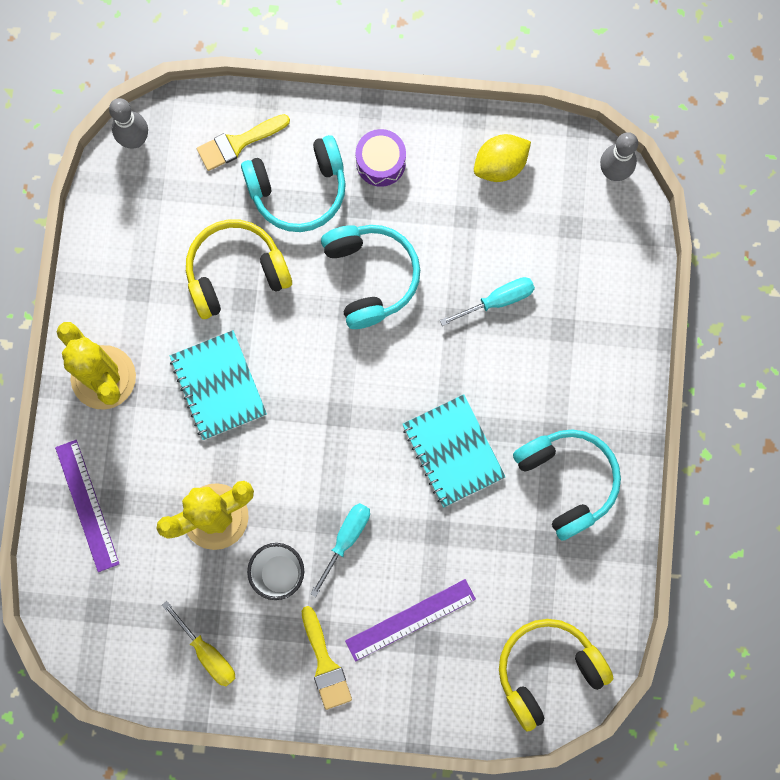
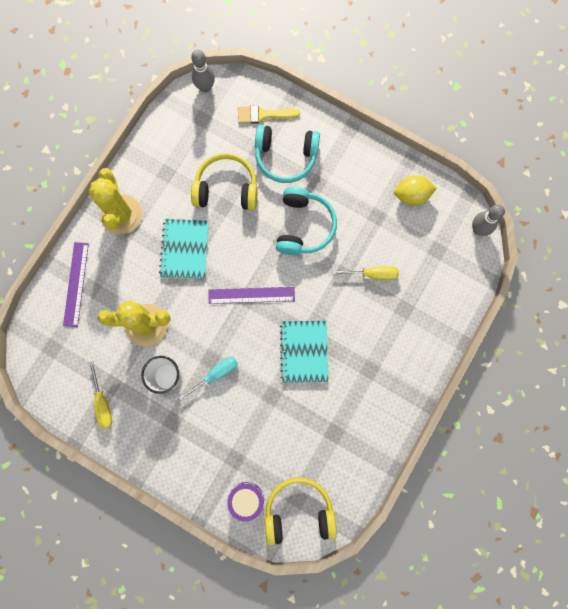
camera: 25 degrees right, 0 degrees up
yellow brush [302,606,352,710] -> none
purple ruler [345,579,476,662] -> purple ruler moved to [208,287,295,304]
purple drum [356,129,406,187] -> purple drum moved to [227,482,264,522]
turquoise screwdriver [440,277,535,326] -> yellow screwdriver [332,266,399,280]
turquoise headphones [513,430,621,541] -> none

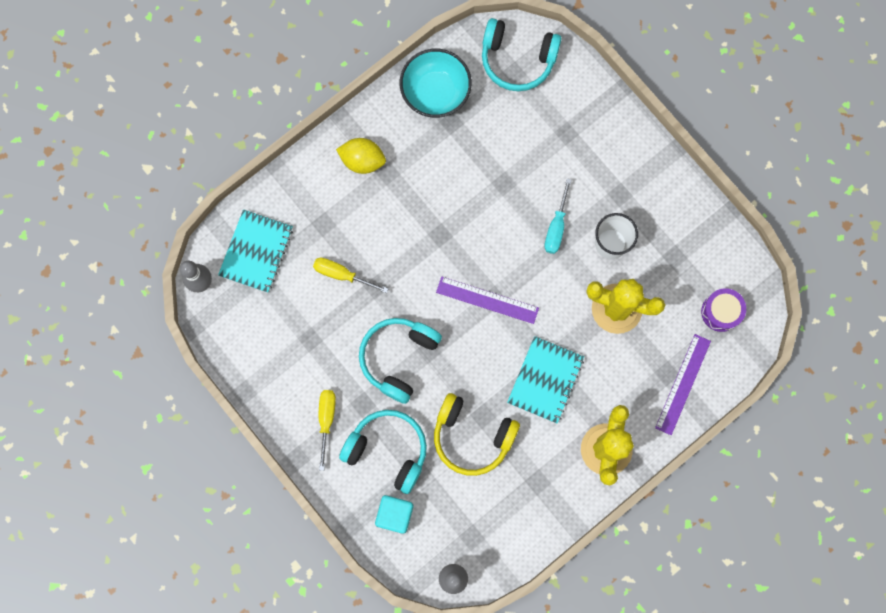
camera: 160 degrees left, 0 degrees up
yellow screwdriver [89,361,112,429] -> yellow screwdriver moved to [319,390,336,471]
turquoise screwdriver [179,357,238,400] -> turquoise screwdriver turned 60 degrees counterclockwise [544,179,571,254]
purple drum [227,482,264,522] -> purple drum moved to [701,288,746,332]
yellow brush [238,105,300,124] -> turquoise cube [375,495,413,534]
yellow headphones [265,478,337,545] -> turquoise headphones [482,18,562,91]
turquoise notebook [280,321,328,383] -> turquoise notebook moved to [218,209,293,293]
yellow lemon [394,175,437,205] -> yellow lemon moved to [336,138,386,174]
none -> turquoise bowl [400,49,472,118]

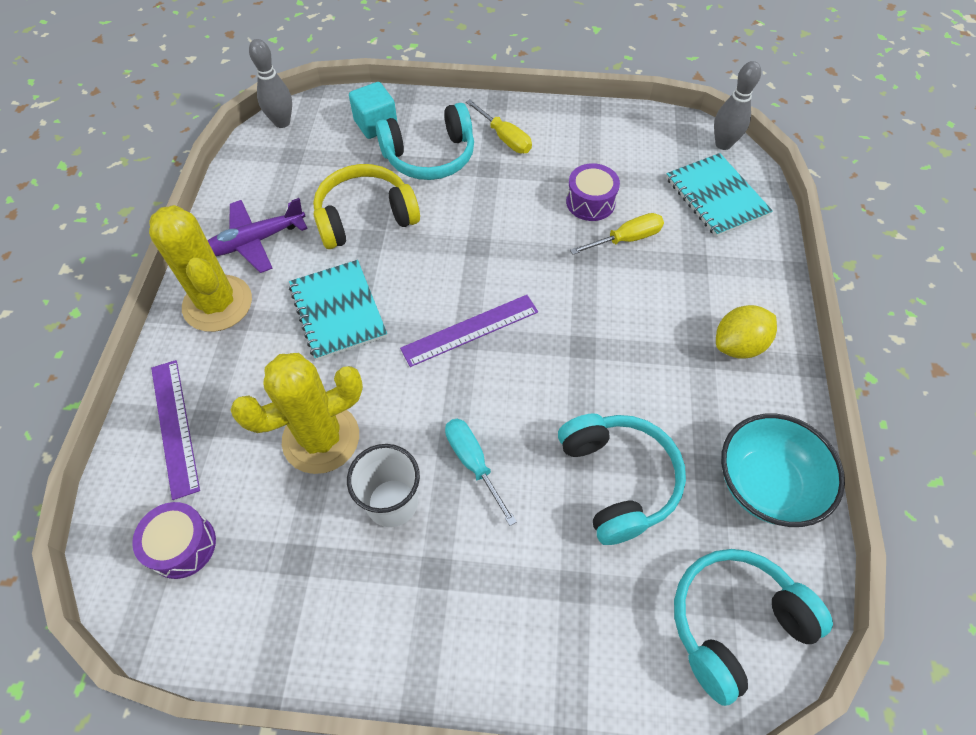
camera: 135 degrees right, 20 degrees down
turquoise headphones [359,318,442,404] -> turquoise headphones moved to [558,413,686,545]
none -> purple plane [207,198,308,273]
none -> purple drum [566,163,620,221]

